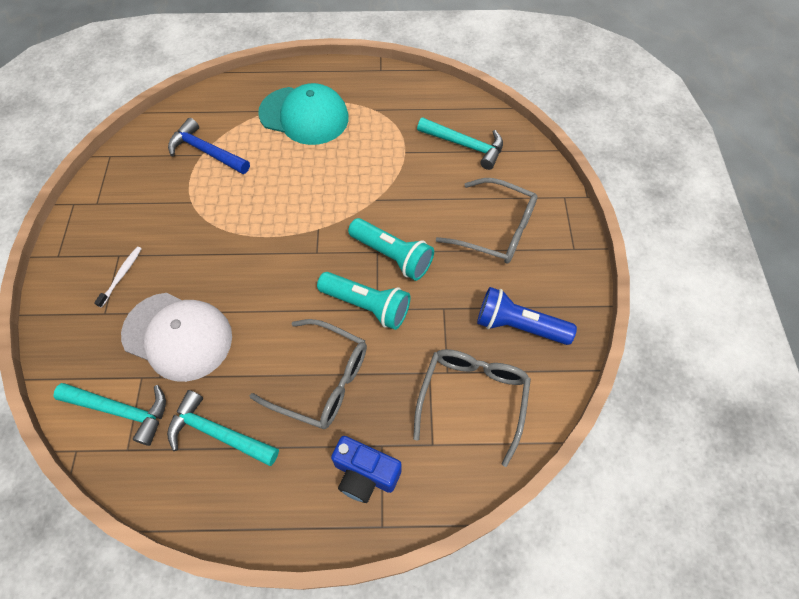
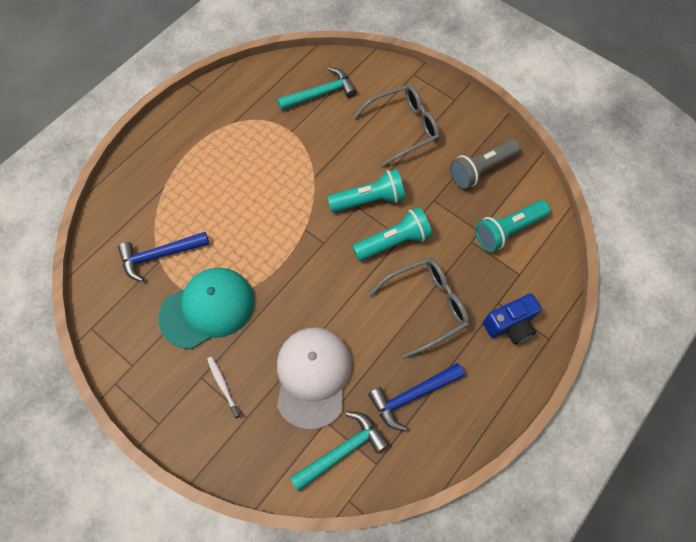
camera: 50 degrees left, 5 degrees up
white cap [121,293,232,382] -> white cap turned 60 degrees counterclockwise [277,327,352,430]
turquoise hammer [167,390,279,466] -> blue hammer [368,363,465,431]
turquoise cap [258,83,349,145] -> turquoise cap moved to [158,268,254,349]
grey glasses [413,349,531,467] -> turquoise flashlight [475,200,550,252]
blue flashlight [477,287,577,345] -> grey flashlight [450,139,520,189]

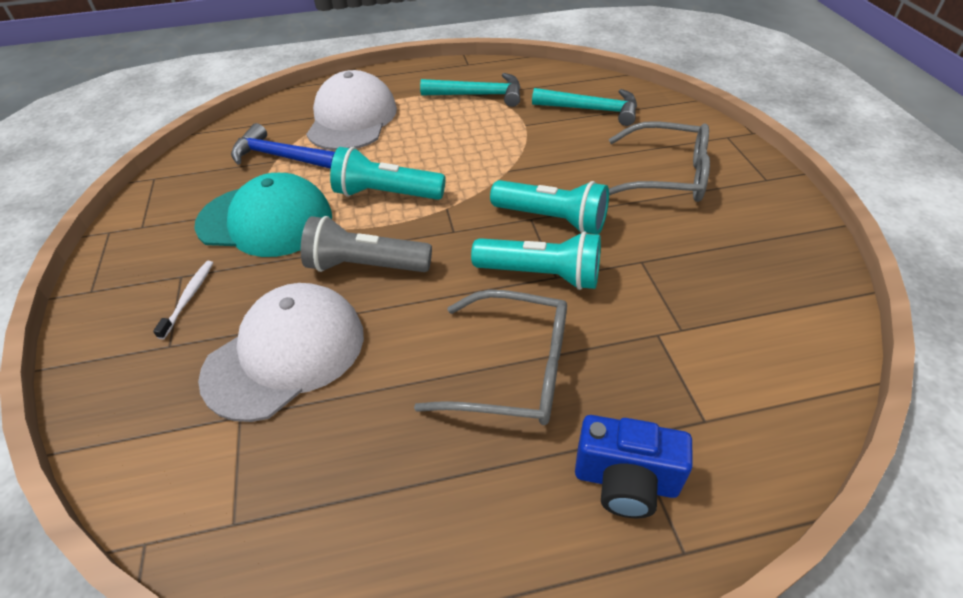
camera: 40 degrees right, 20 degrees down
turquoise hammer [290,412,389,492] -> turquoise hammer moved to [420,73,521,107]
blue hammer [368,363,465,431] -> none
grey flashlight [450,139,520,189] -> grey flashlight moved to [301,216,432,272]
turquoise flashlight [475,200,550,252] -> turquoise flashlight moved to [330,147,445,200]
none -> white cap [306,70,397,151]

